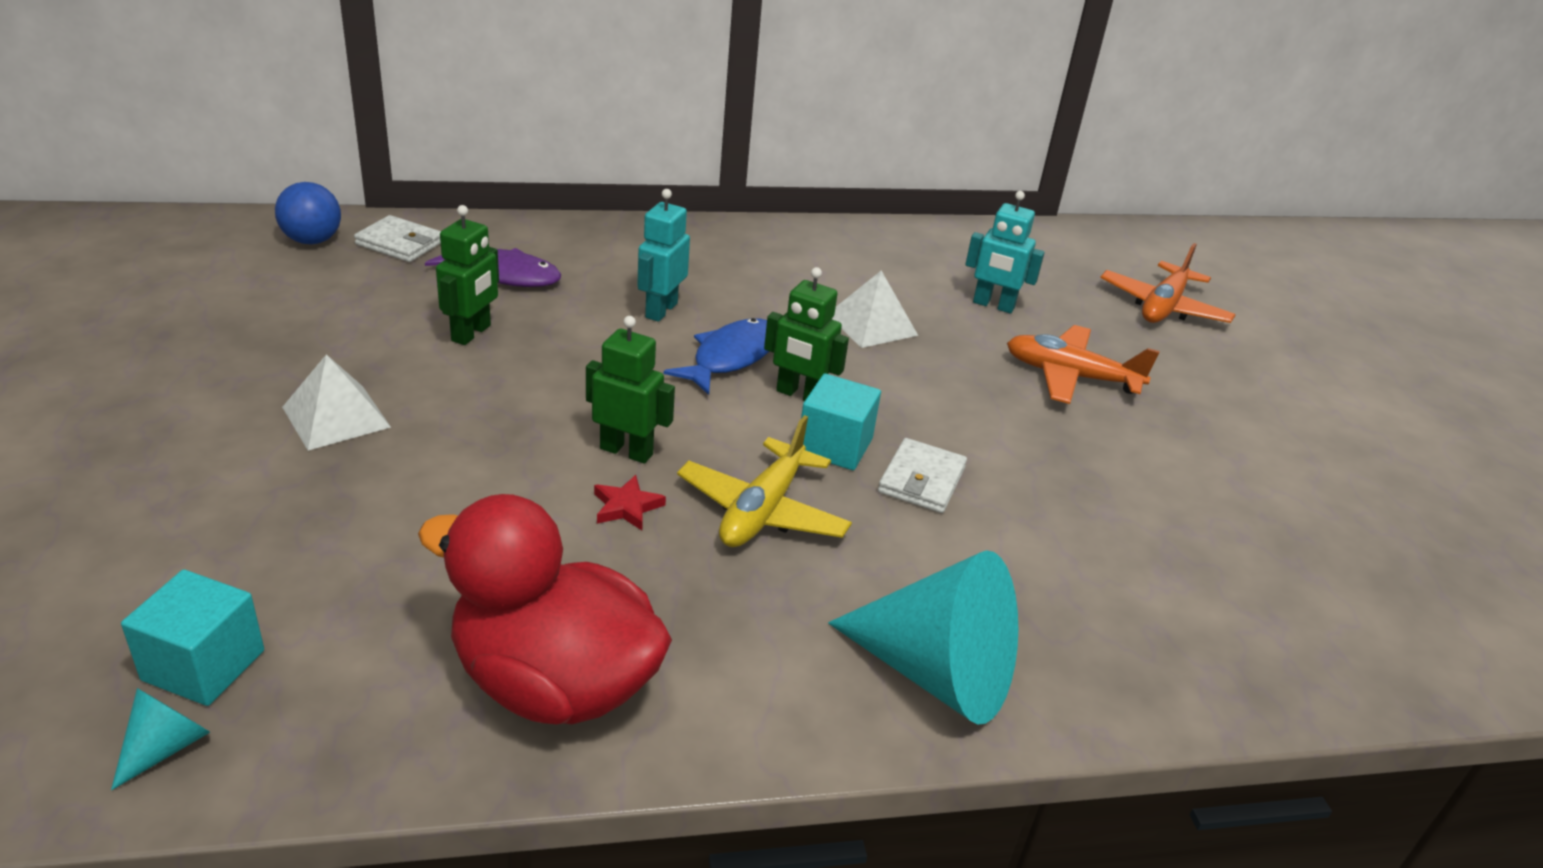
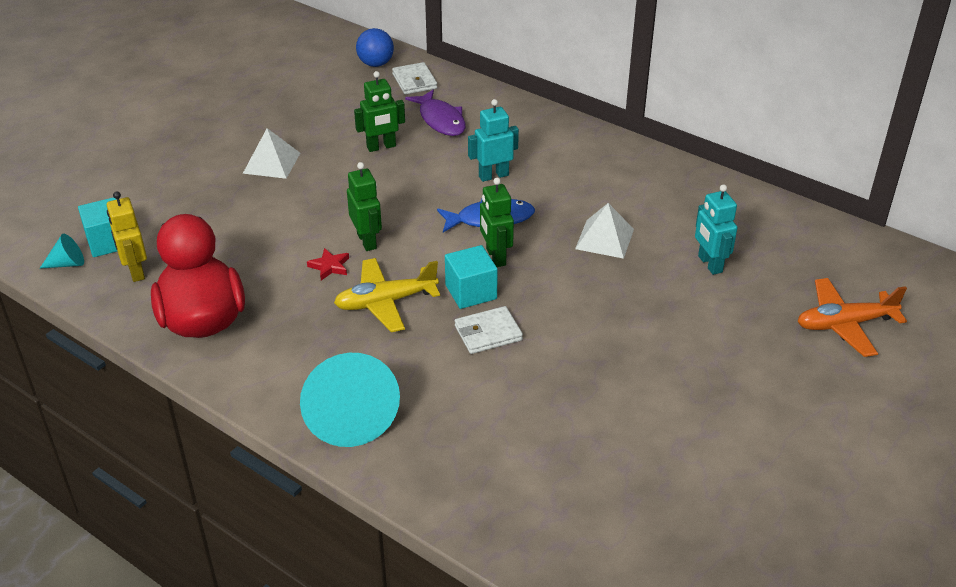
camera: 50 degrees right, 5 degrees up
orange plane [1007,325,1160,404] -> none
none -> yellow robot [107,191,147,282]

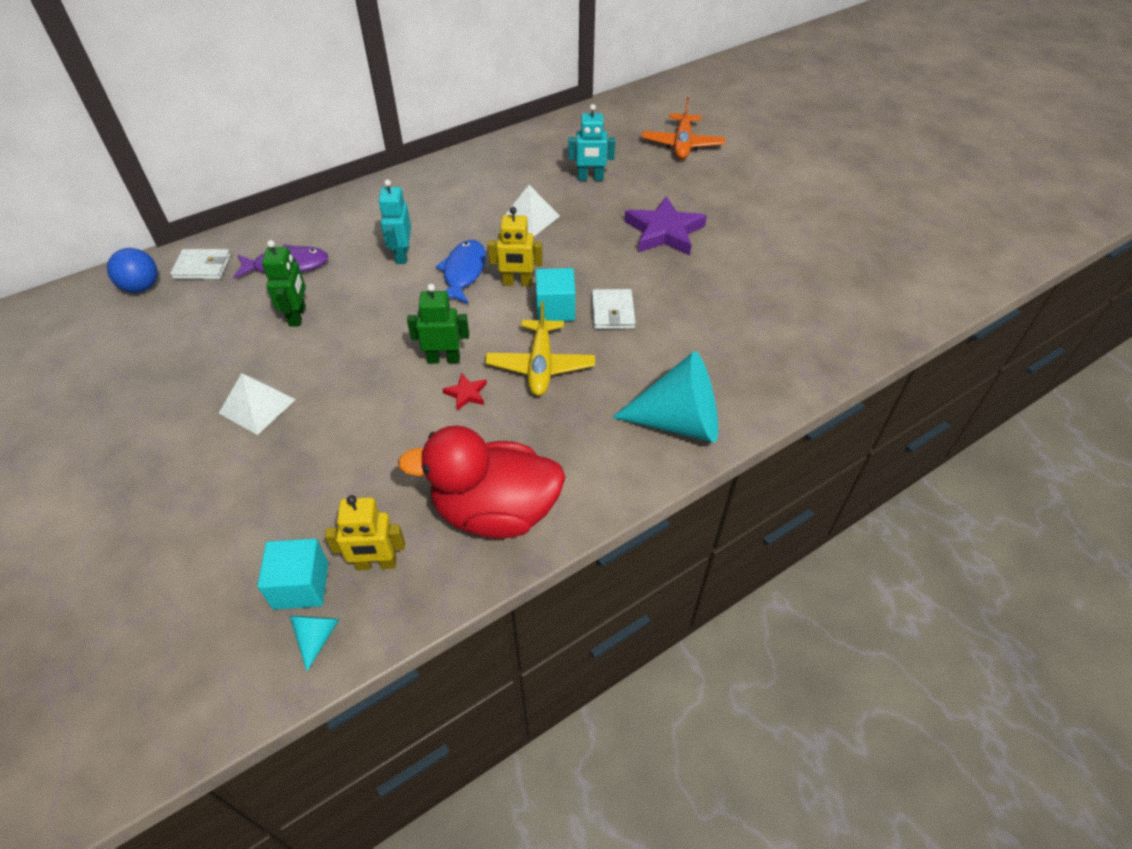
camera: 70 degrees left, 10 degrees up
green robot [480,178,514,267] -> yellow robot [488,207,543,287]
none -> purple star [625,196,707,256]

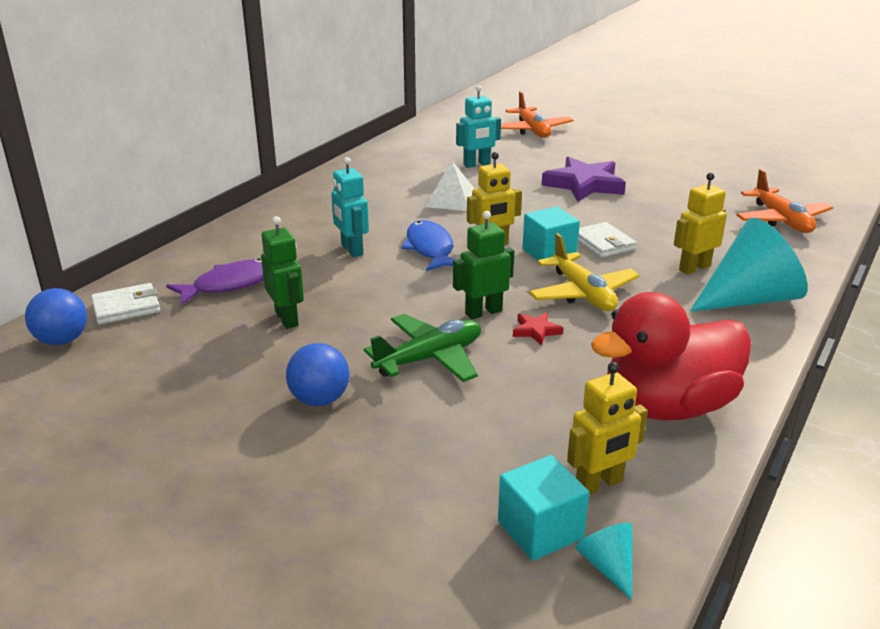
camera: 25 degrees left, 20 degrees down
white pyramid [219,373,296,435] -> blue ball [286,343,350,406]
none -> green plane [364,314,481,382]
none -> yellow robot [674,173,727,275]
none -> orange plane [736,169,833,233]

